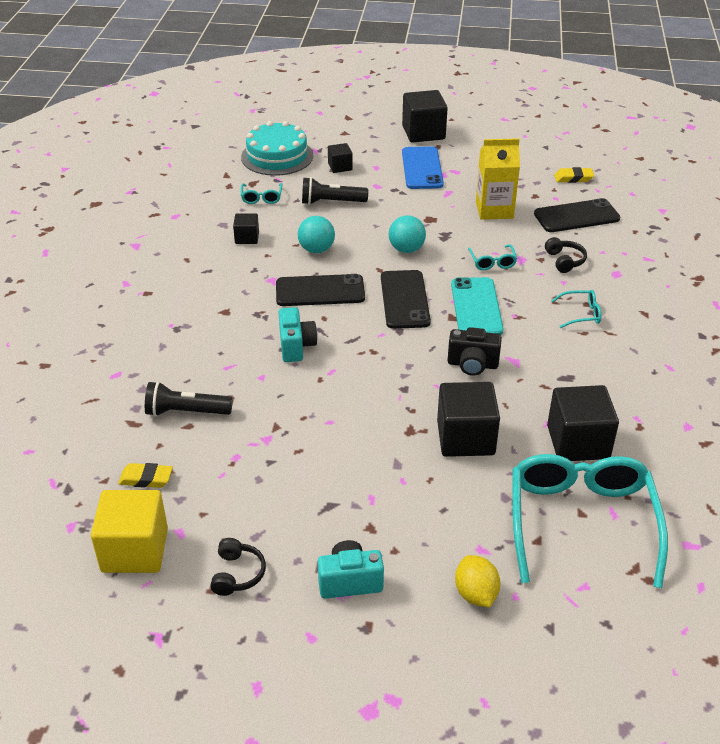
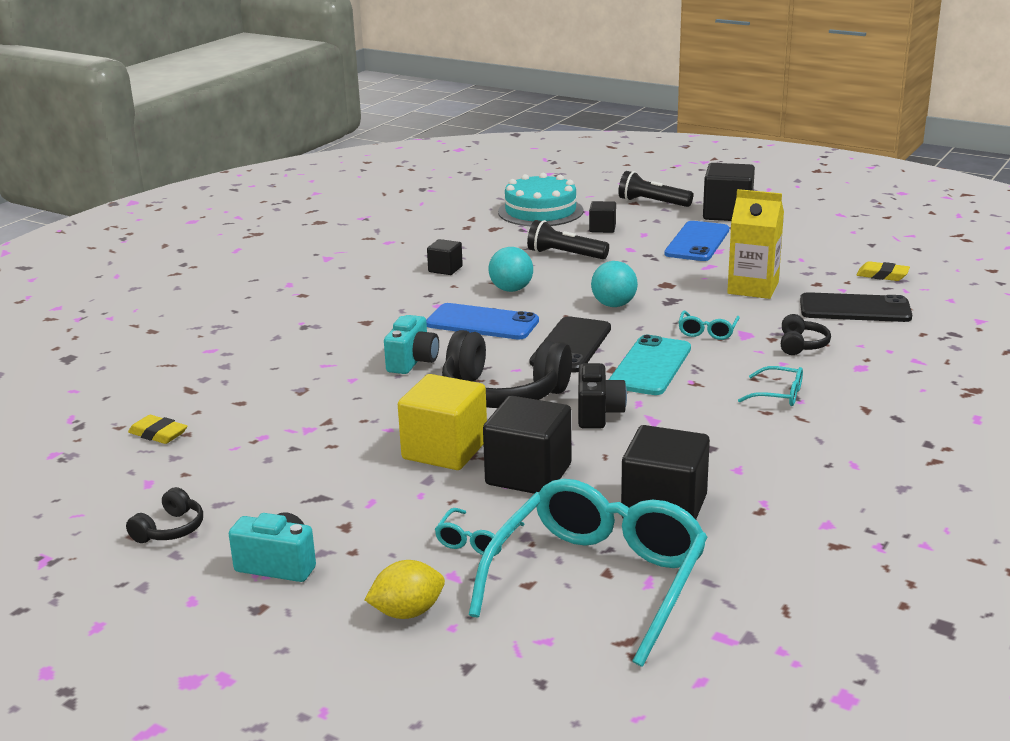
camera: 25 degrees right, 15 degrees down
yellow cube [91,490,168,573] -> yellow cube moved to [398,374,487,470]
black flashlight [145,381,233,417] -> black flashlight moved to [618,171,693,207]
turquoise glasses [241,183,282,204] -> turquoise glasses moved to [435,508,525,556]
black phone [276,274,365,306] -> blue phone [426,303,539,340]
black camera [447,327,502,376] -> black camera turned 120 degrees counterclockwise [578,363,627,429]
yellow lemon [455,555,500,607] -> yellow lemon turned 60 degrees clockwise [365,560,445,619]
none -> black headphones [442,330,572,408]

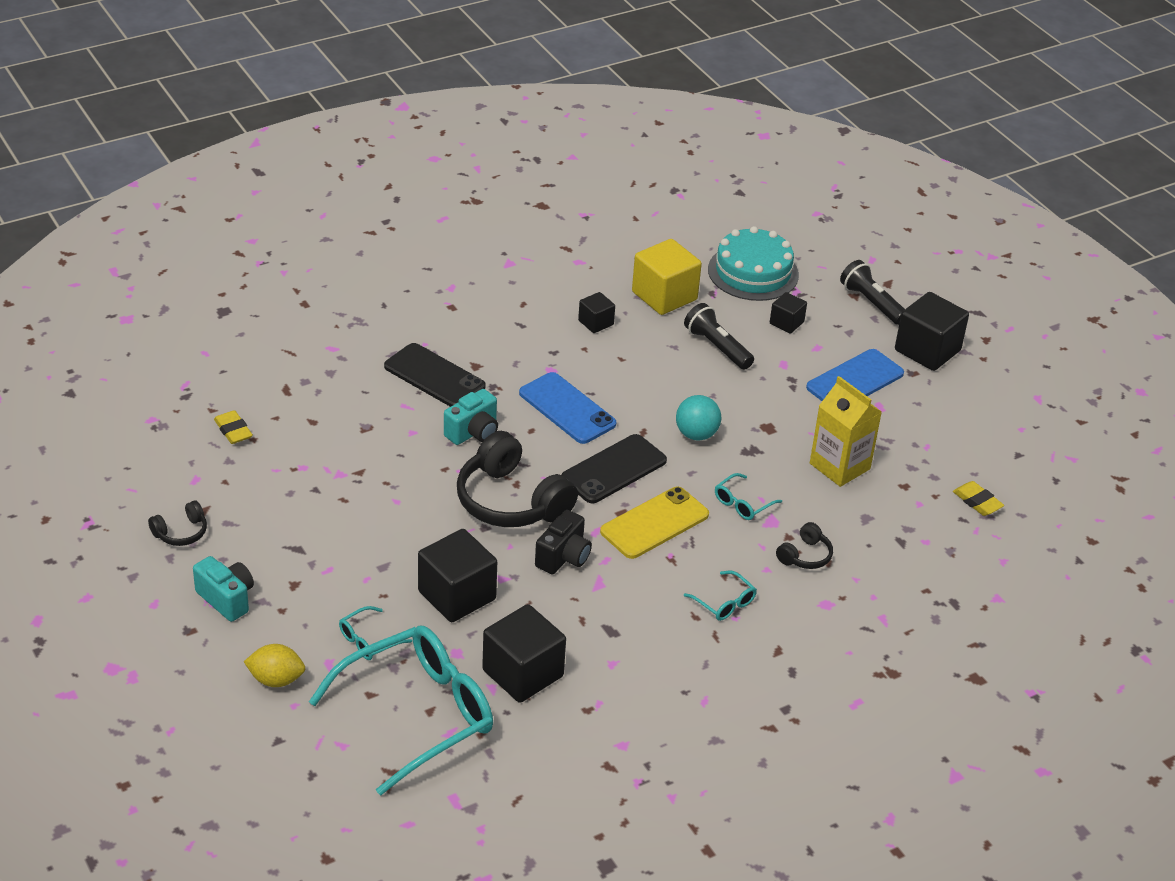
camera: 25 degrees right, 15 degrees up
yellow cube [398,374,487,470] -> yellow cube moved to [632,239,702,315]
turquoise ball [489,247,533,292] -> none
turquoise phone [609,335,691,395] -> yellow phone [600,487,709,559]
black phone [800,292,912,322] -> black phone moved to [384,343,486,407]

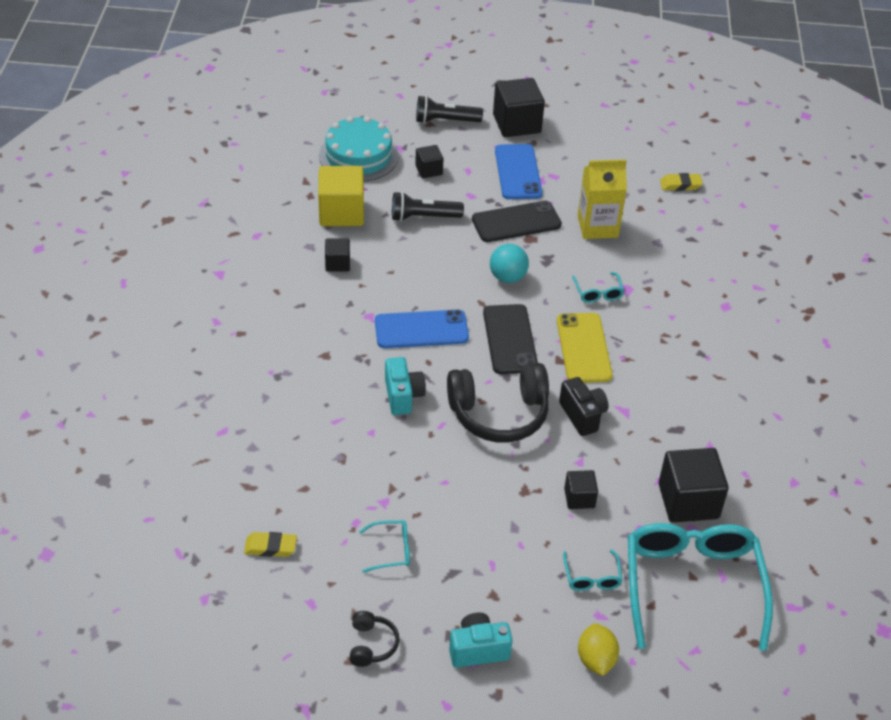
camera: 55 degrees left, 5 degrees up
yellow lemon [244,644,305,687] -> yellow lemon turned 45 degrees counterclockwise [578,623,619,676]
black phone [384,343,486,407] -> black phone moved to [472,200,562,242]
black cube [418,529,497,622] -> black cube [564,470,598,509], size x0.53
turquoise glasses [684,571,757,621] -> turquoise glasses moved to [359,520,410,573]
black headphones [776,522,833,569] -> none

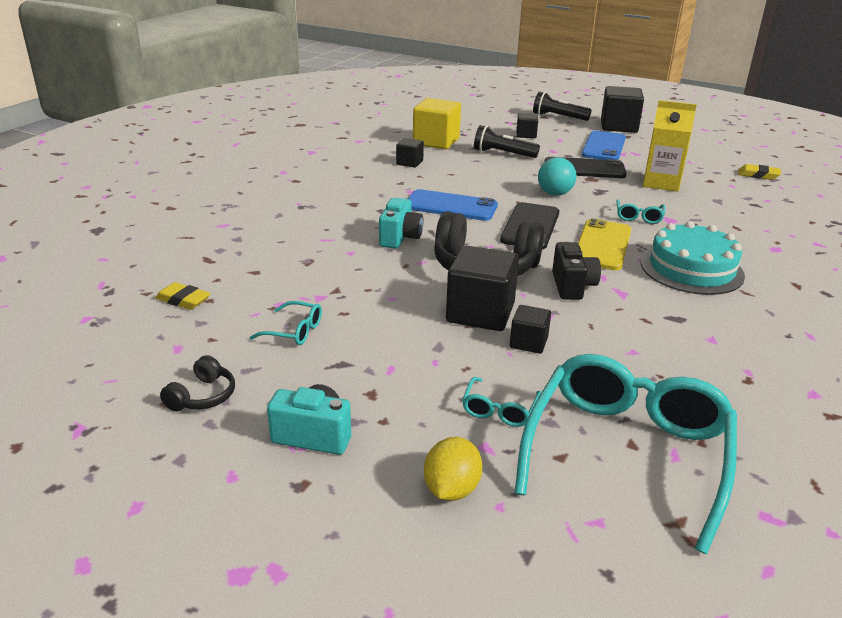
camera: 25 degrees right, 15 degrees down
turquoise cake [319,116,399,182] -> turquoise cake moved to [641,221,745,295]
black cube [659,448,729,523] -> black cube moved to [446,245,519,331]

